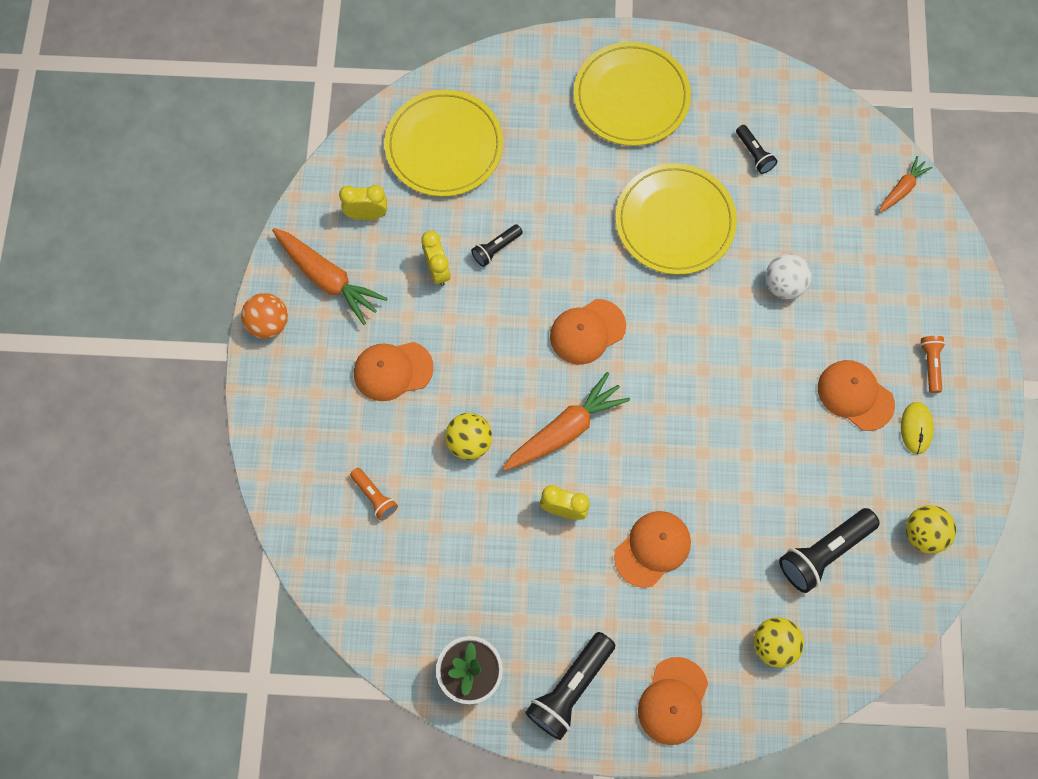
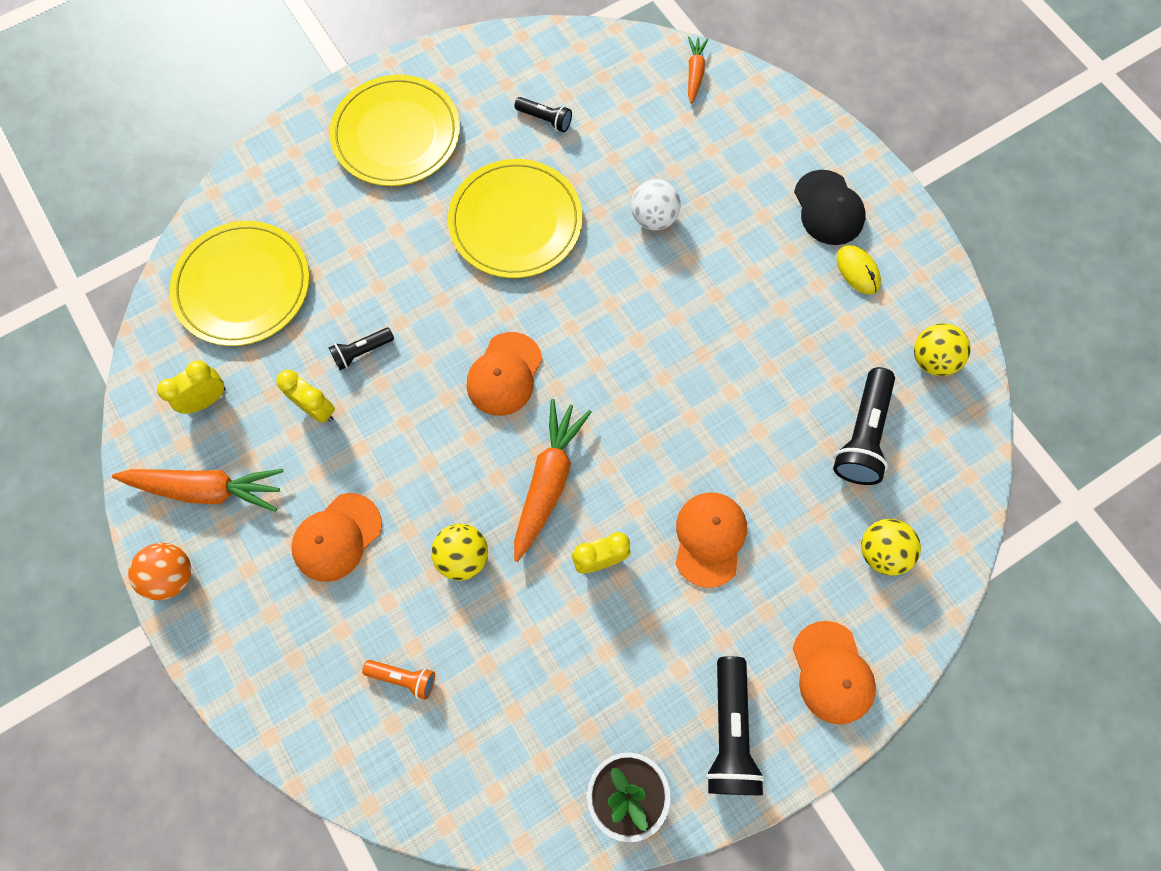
camera: 35 degrees left, 0 degrees up
black flashlight [471,224,523,267] -> black flashlight turned 45 degrees clockwise [328,328,394,370]
orange cap [818,360,895,431] -> none
orange flashlight [920,336,945,393] -> black cap [794,170,866,245]

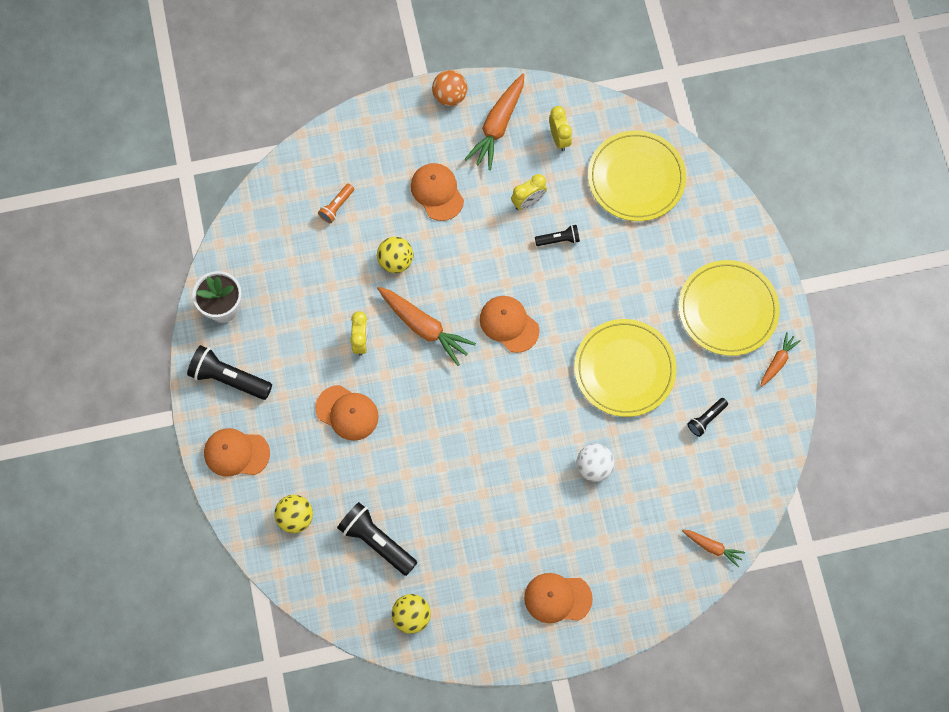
camera: 110 degrees right, 0 degrees up
black flashlight [328,328,394,370] -> black flashlight turned 90 degrees clockwise [535,225,580,246]
black cap [794,170,866,245] -> orange cap [524,573,593,623]
yellow mouse [837,245,881,295] -> none
none -> orange carrot [761,332,801,387]

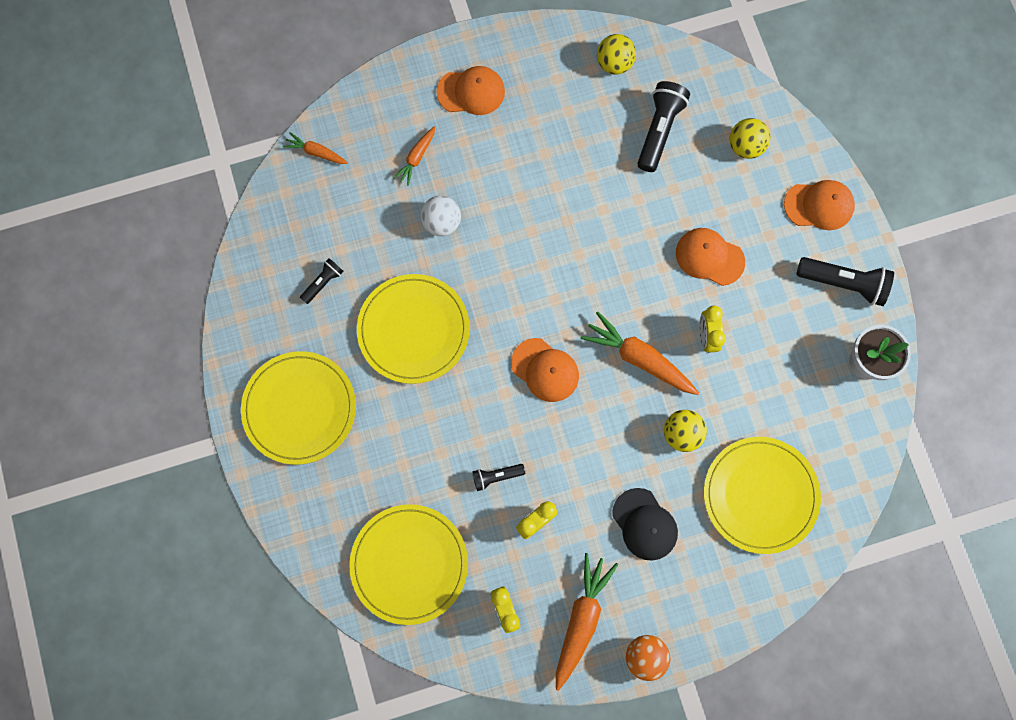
camera: 175 degrees right, 5 degrees up
orange flashlight [318,184,354,223] -> yellow plate [704,437,821,554]
black flashlight [337,502,417,576] -> black flashlight turned 105 degrees counterclockwise [637,81,690,172]
orange cap [411,163,464,221] -> black cap [612,488,678,561]
orange carrot [761,332,801,387] -> orange carrot moved to [393,126,435,186]

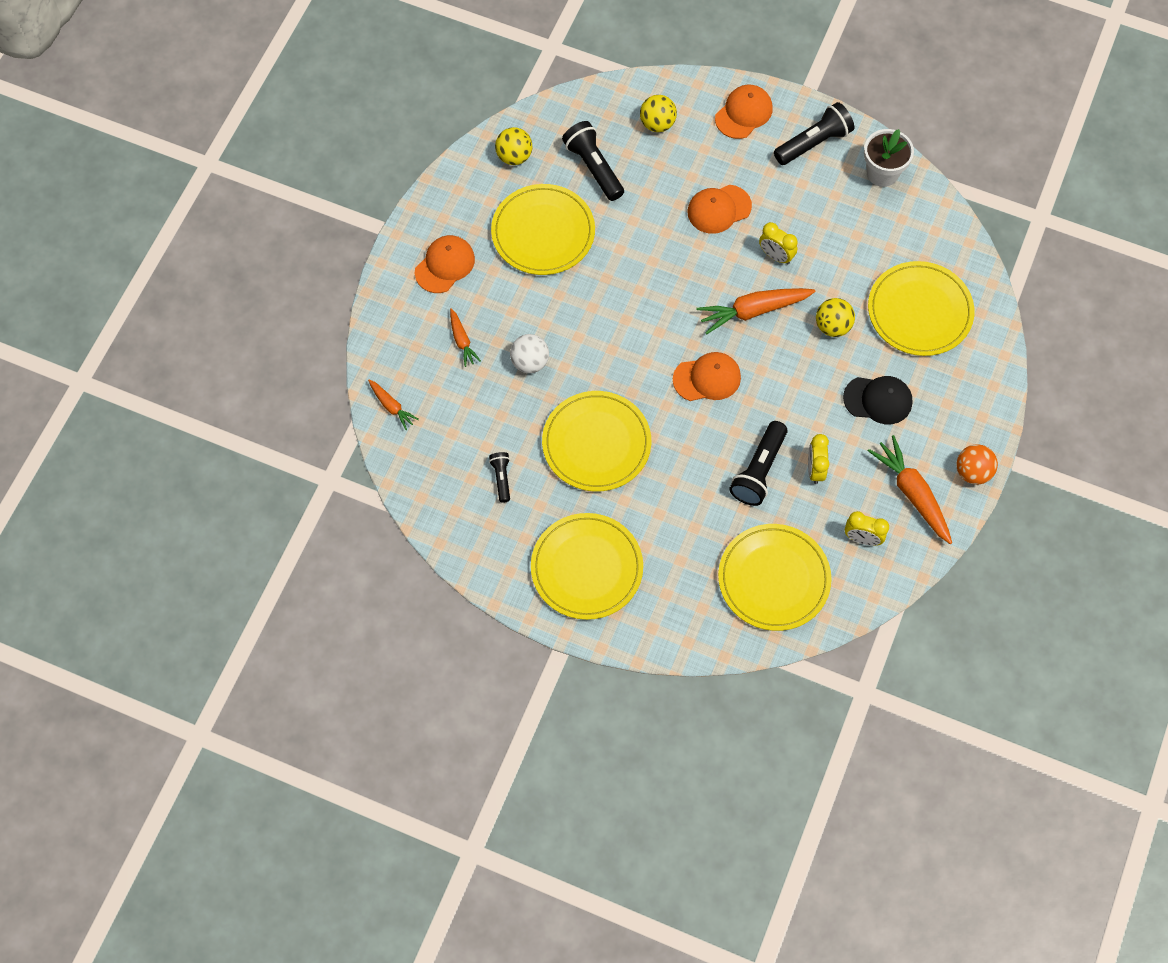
camera: 50 degrees left, 10 degrees down
orange carrot [283,132,348,164] -> orange carrot turned 105 degrees counterclockwise [368,379,419,430]
black flashlight [473,464,525,491] -> black flashlight [729,421,787,506], size x1.81
none -> yellow plate [491,184,595,275]

